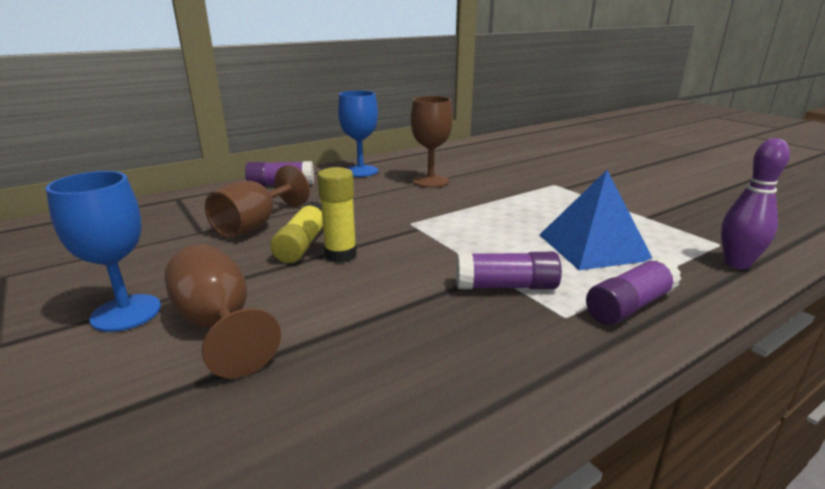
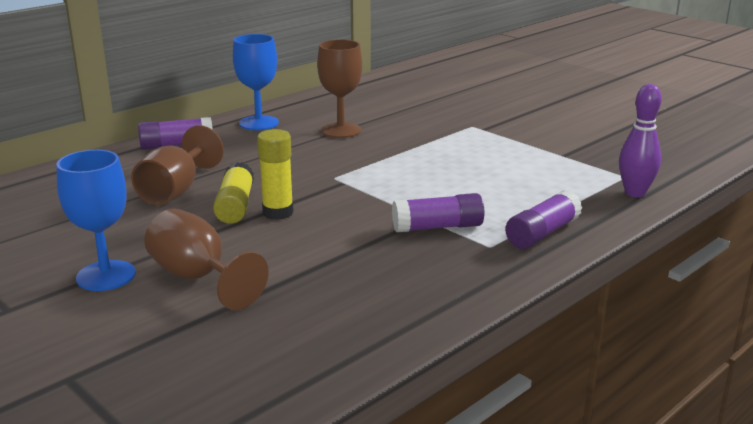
camera: 10 degrees left, 0 degrees up
blue pyramid [540,170,652,270] -> none

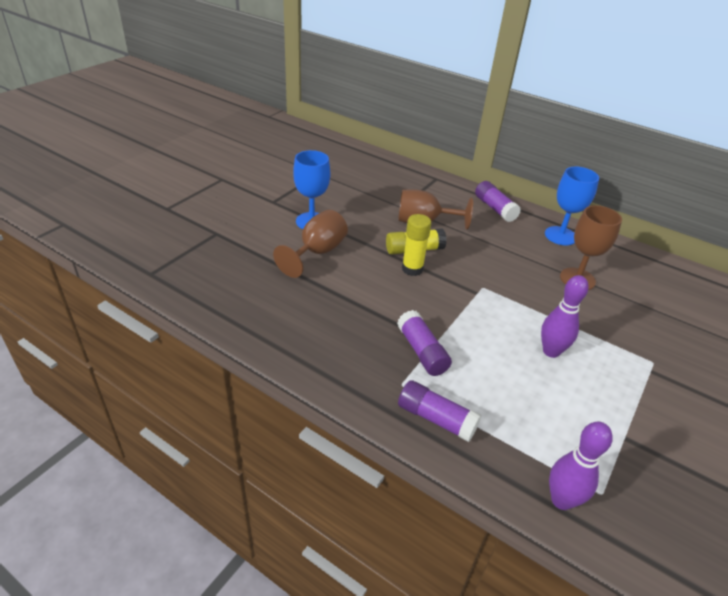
camera: 75 degrees right, 15 degrees up
none -> purple bowling pin [541,275,589,358]

